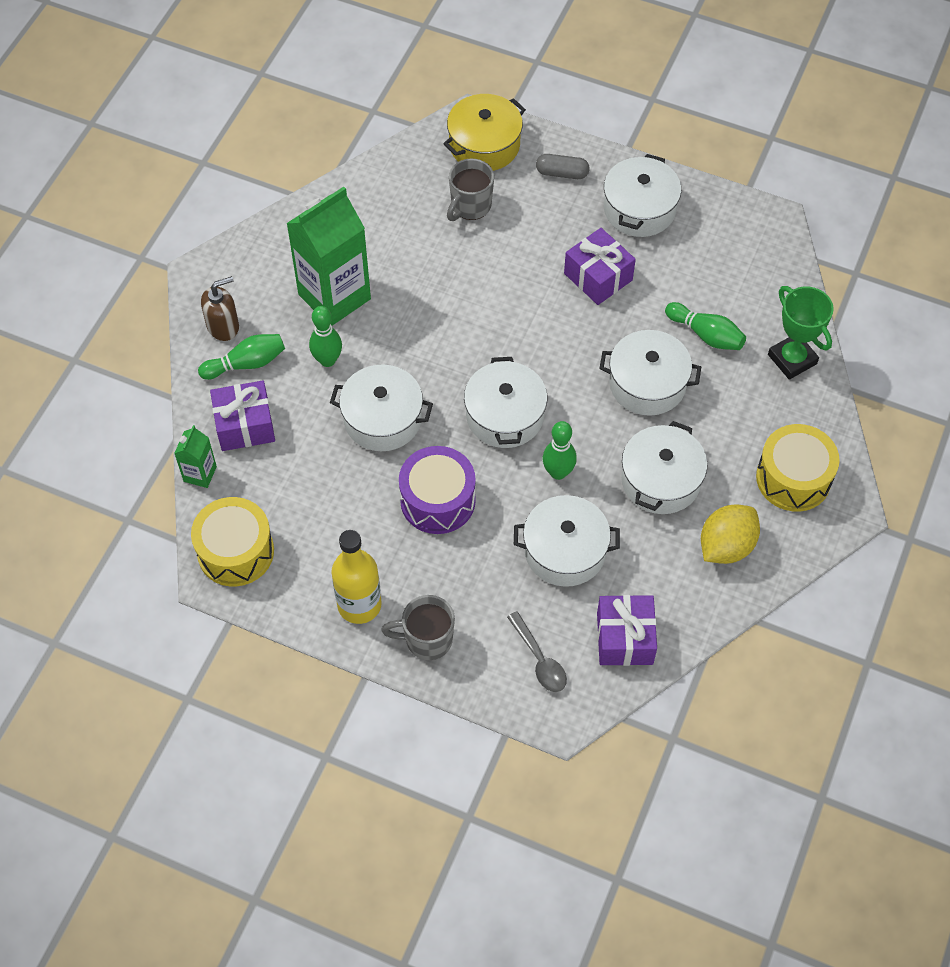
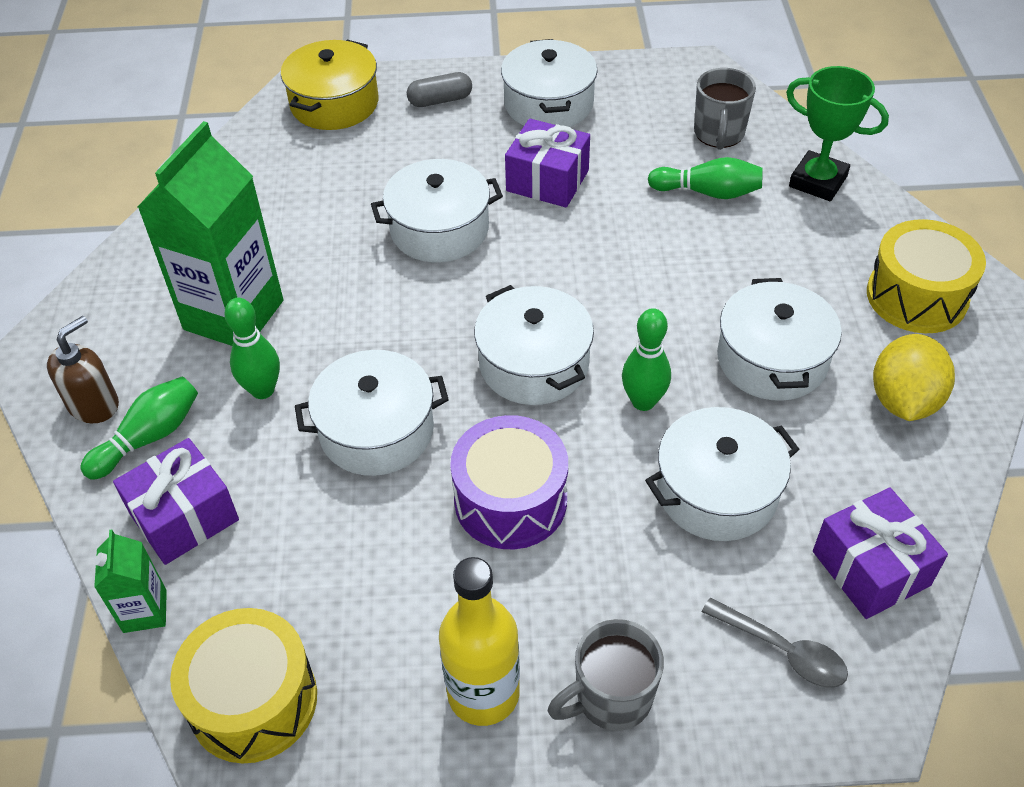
camera: 25 degrees left, 10 degrees down
grey mug [447,159,494,221] -> grey mug moved to [694,68,756,150]
white pot [599,330,701,416] -> white pot moved to [371,159,503,262]

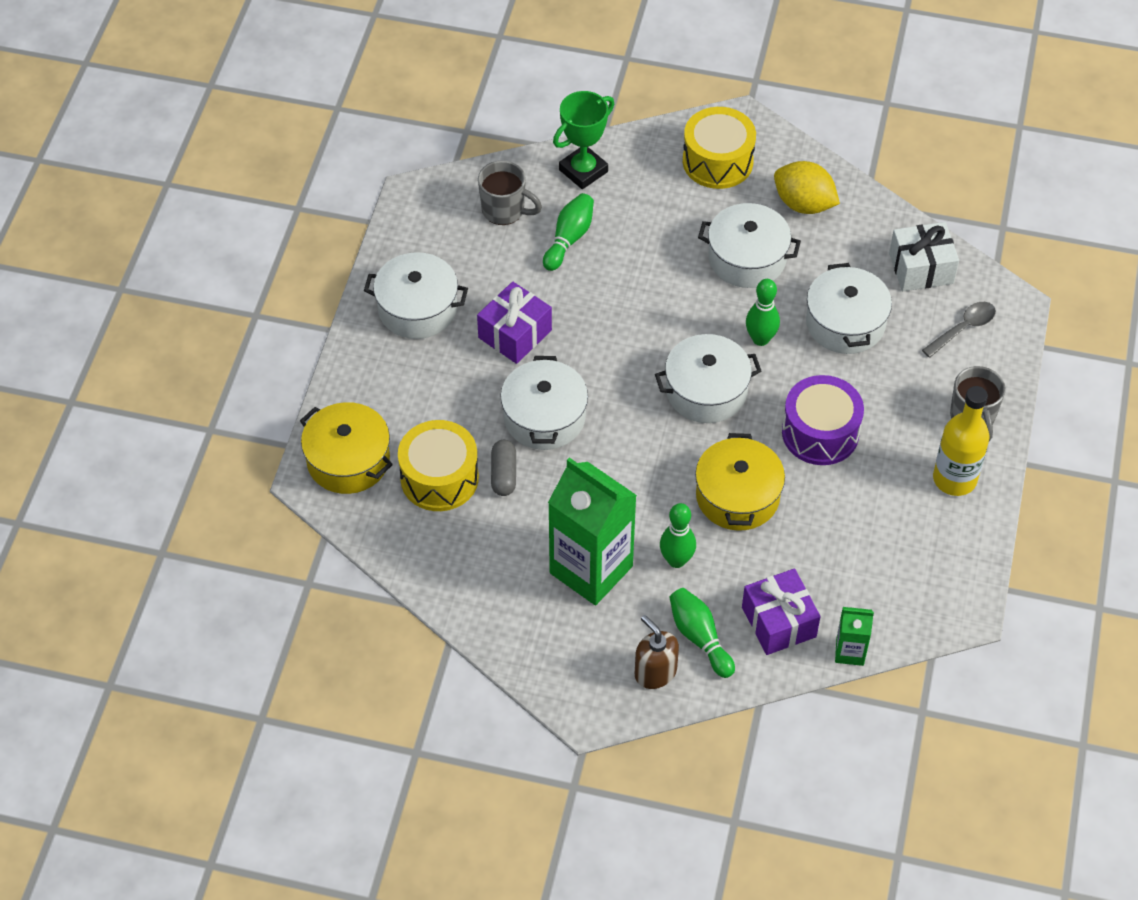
camera: 75 degrees left, 5 degrees up
yellow drum [170,608,317,763] -> yellow drum moved to [398,420,479,511]
white pot [295,350,449,476] -> yellow pot [695,433,785,531]
grey capsule [407,72,472,107] -> grey capsule moved to [491,440,516,496]
purple gift [813,487,948,619] -> white gift [889,222,959,291]

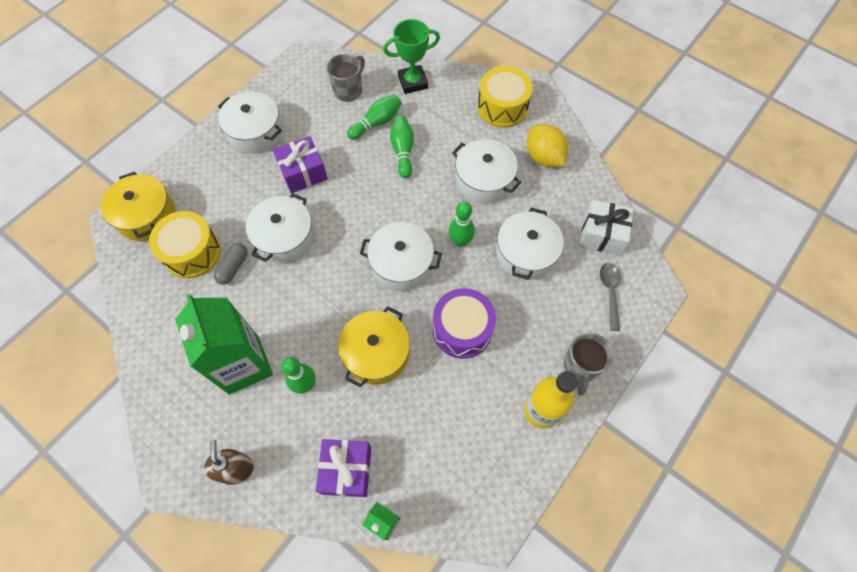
camera: 25 degrees right, 10 degrees up
grey mug [478,161,542,225] -> grey mug turned 105 degrees counterclockwise [327,54,365,102]
green bowling pin [669,588,735,678] -> green bowling pin moved to [390,116,414,178]
grey spoon [922,302,996,358] -> grey spoon turned 75 degrees counterclockwise [600,263,620,331]

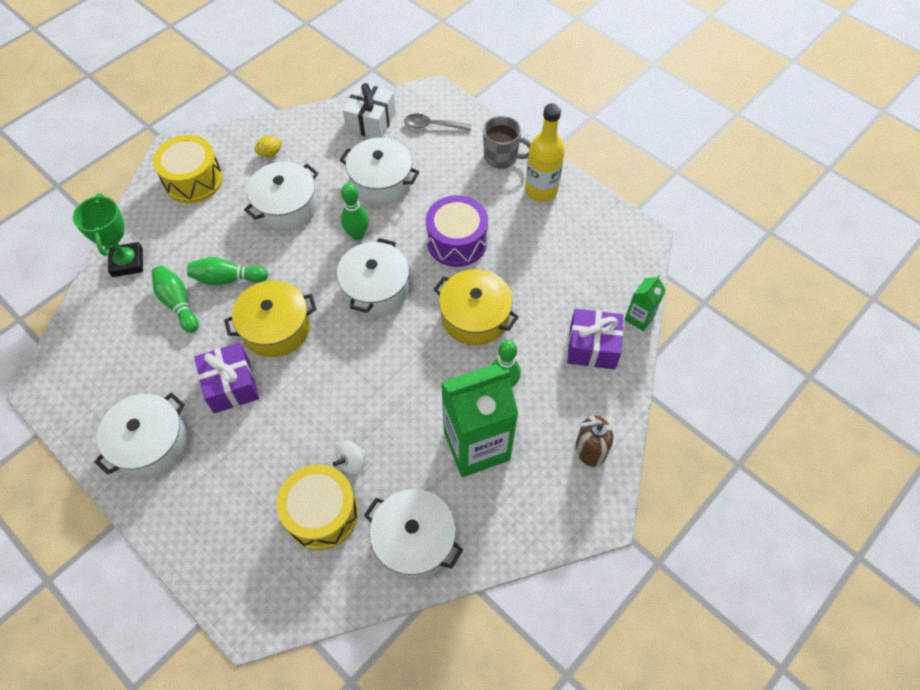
camera: 85 degrees left, 5 degrees down
yellow pot [101,172,175,241] -> yellow pot moved to [224,280,317,357]
grey capsule [213,243,248,285] -> white spinning top [333,441,365,475]
white pot [246,193,314,264] -> white pot moved to [364,489,463,580]
grey mug [327,54,365,102] -> none
yellow lemon [527,124,568,167] -> yellow lemon [254,136,283,157], size x0.51

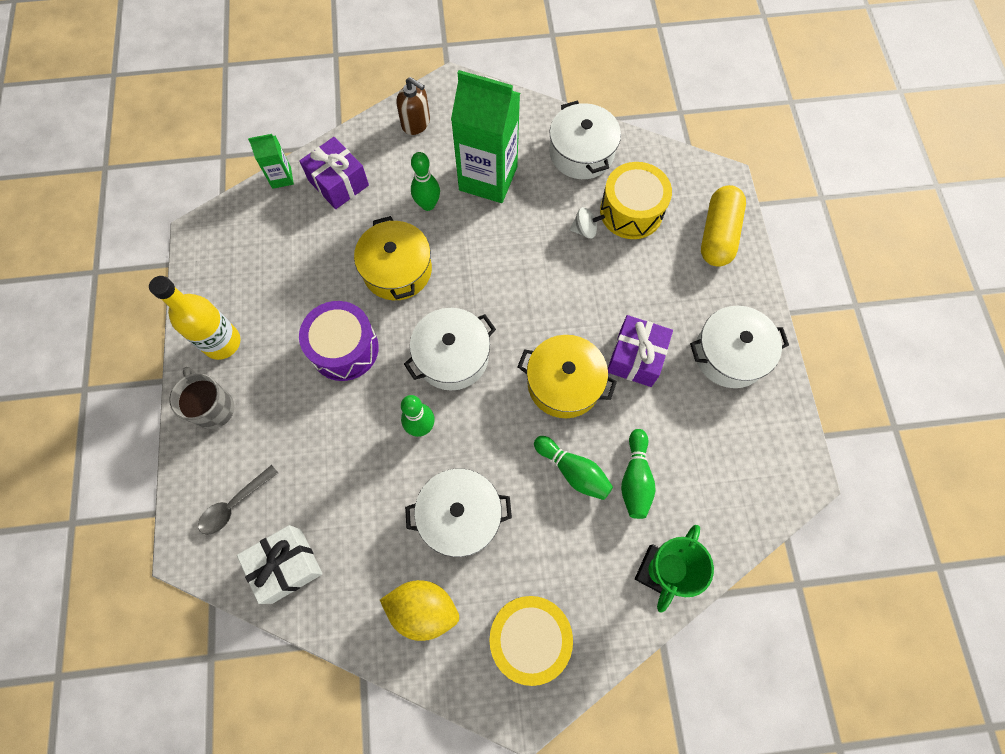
camera: 140 degrees left, 10 degrees up
yellow lemon [254,136,283,157] -> yellow lemon [380,580,459,641], size x1.96
white pot [340,137,419,205] -> none
grey spoon [404,114,472,131] -> grey spoon turned 90 degrees clockwise [198,465,278,535]
none -> yellow capsule [701,185,746,267]

